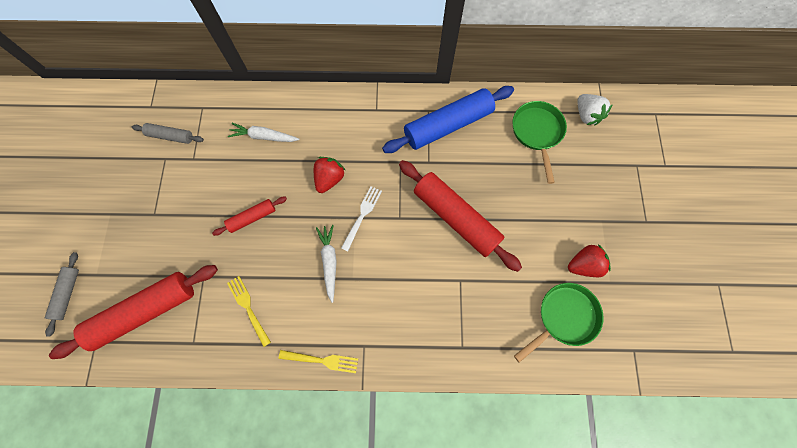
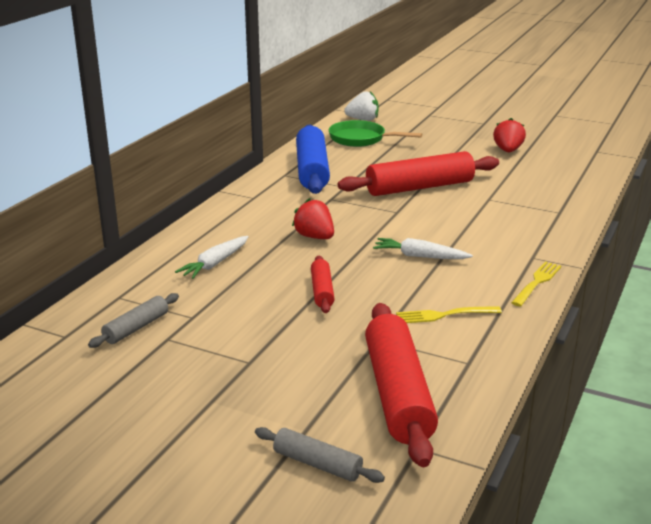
camera: 65 degrees left, 45 degrees down
white fork [341,186,382,251] -> none
green pan [514,283,603,362] -> none

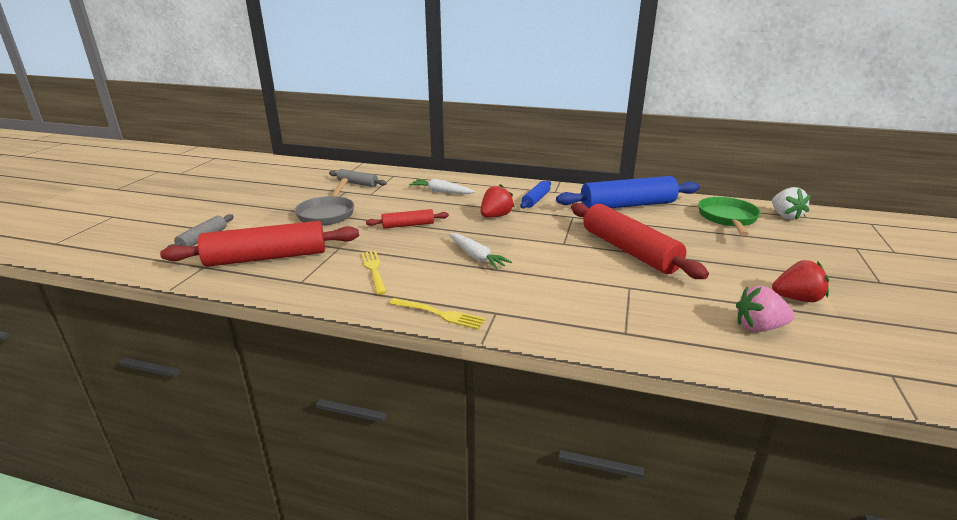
camera: 80 degrees right, 0 degrees up
white carrot [373,238,473,259] -> white carrot turned 135 degrees clockwise [449,233,512,269]
none -> grey pan [295,178,354,226]
none -> blue rolling pin [520,181,551,208]
none -> pink strawberry [736,286,795,332]

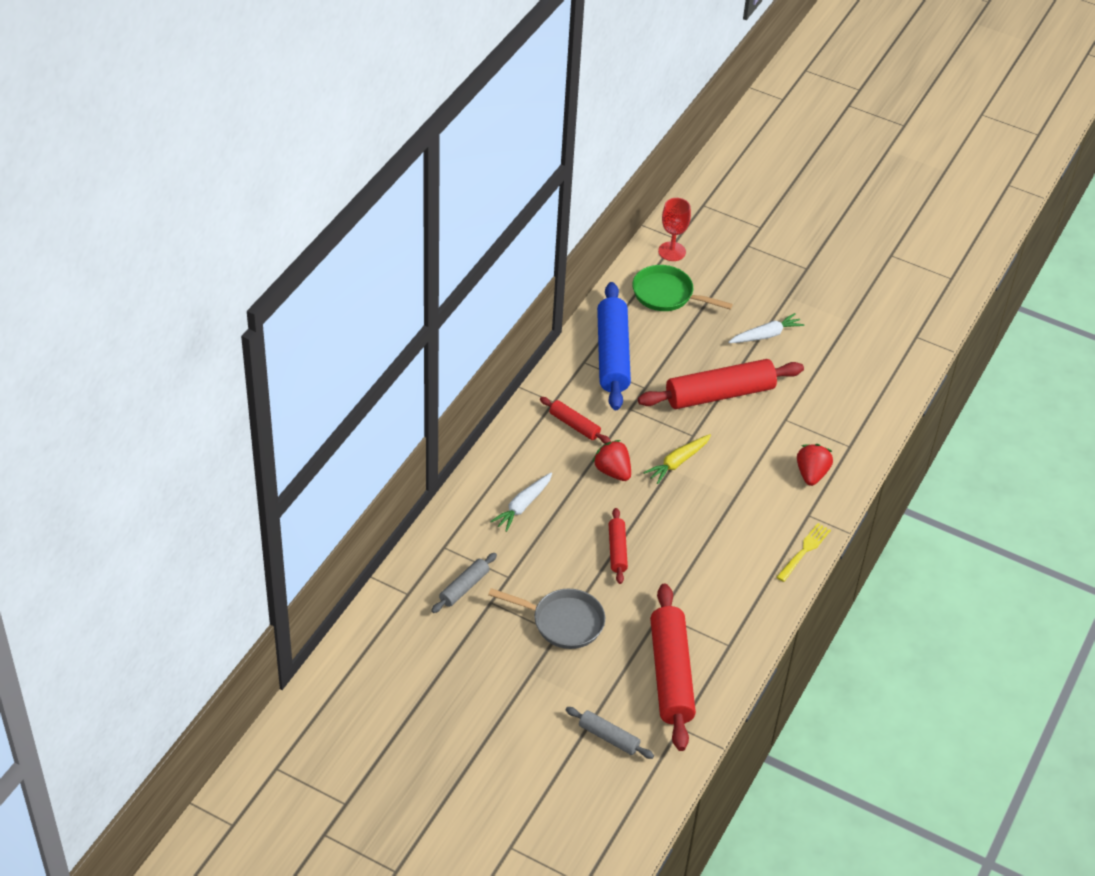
camera: 80 degrees left, 20 degrees up
yellow fork [361,251,387,295] -> none
white carrot [449,233,512,269] -> white carrot moved to [728,313,804,343]
blue rolling pin [520,181,551,208] -> red rolling pin [540,397,611,444]
pink strawberry [736,286,795,332] -> none
white strawberry [772,187,811,220] -> red goblet [658,198,691,261]
red strawberry [772,260,829,302] -> red strawberry moved to [797,444,833,486]
none -> yellow carrot [643,434,711,484]

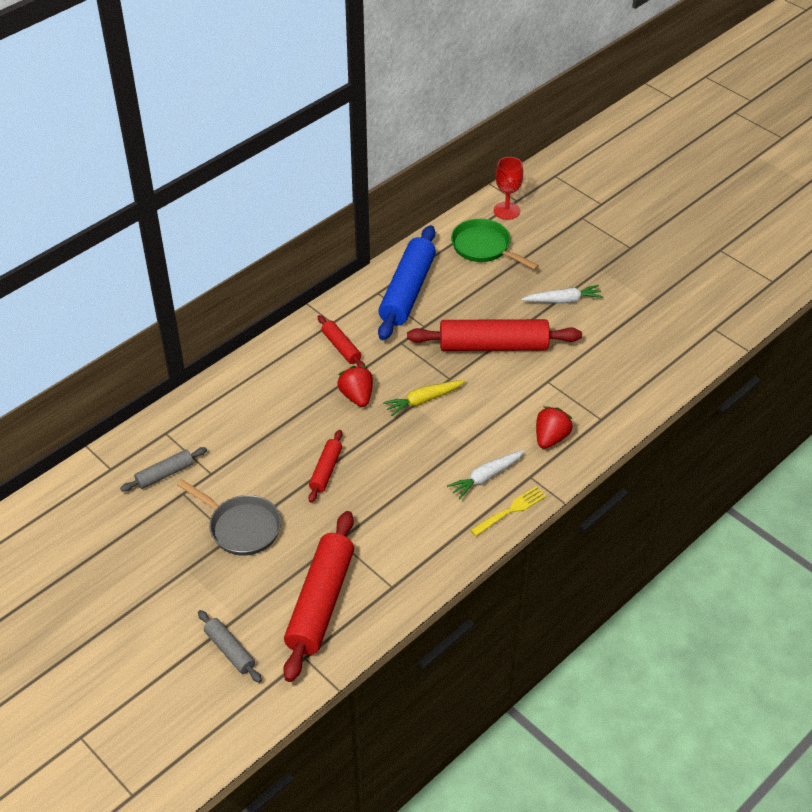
camera: 20 degrees right, 0 degrees up
white carrot [490,472,552,532] -> white carrot moved to [447,450,525,499]

